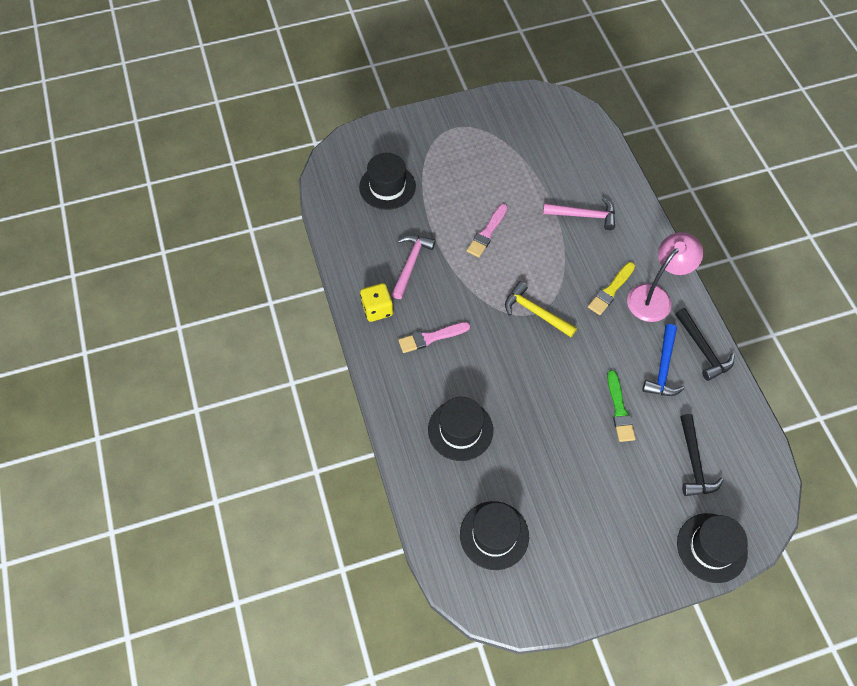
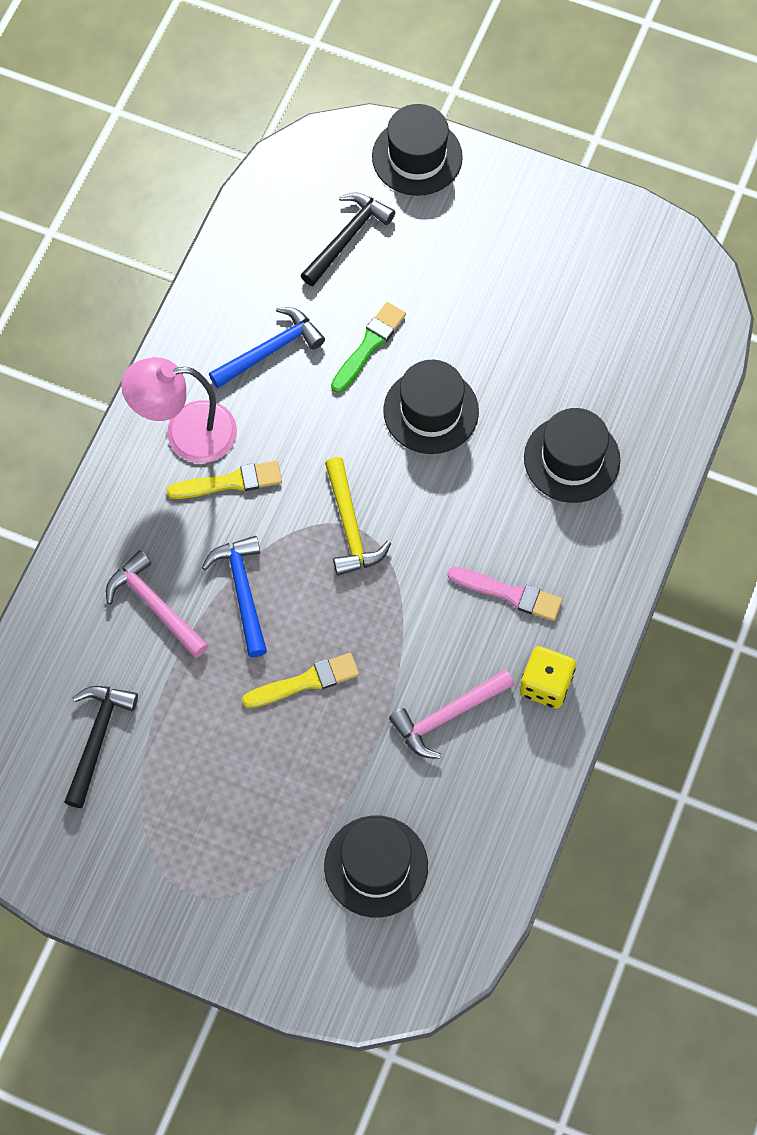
camera: 140 degrees left, 5 degrees up
black hat [460,501,529,570] -> black hat moved to [383,360,479,454]
pink brush [467,204,508,257] -> yellow brush [242,653,359,708]
black hammer [675,308,734,381] -> black hammer moved to [65,686,138,808]
none -> blue hammer [202,536,267,657]

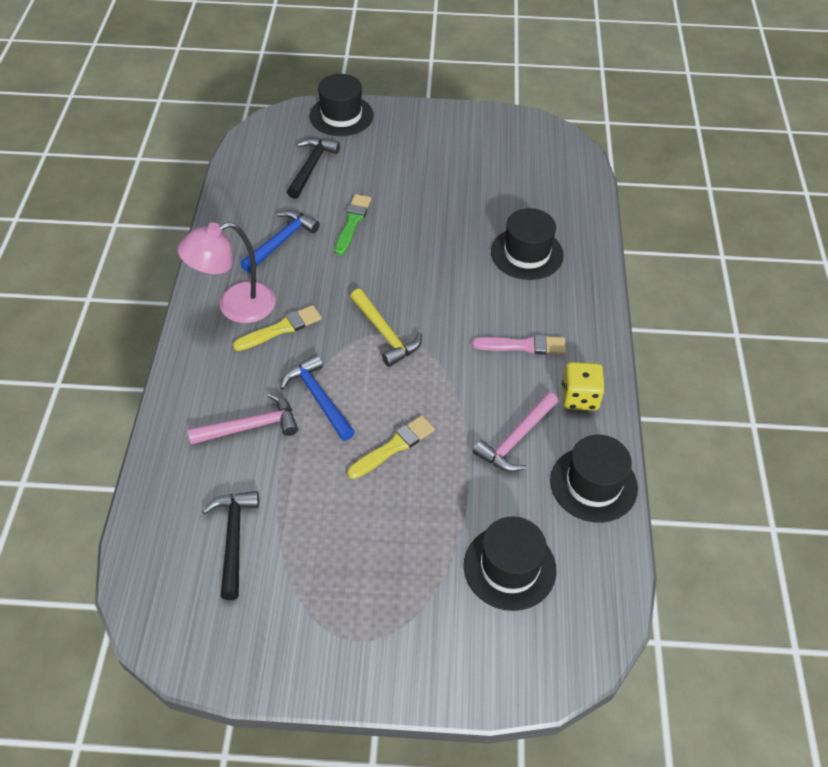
camera: 20 degrees left, 15 degrees down
pink hammer [106,550,208,658] -> pink hammer turned 135 degrees clockwise [187,393,298,445]
black hat [383,360,479,454] -> black hat moved to [550,435,638,523]

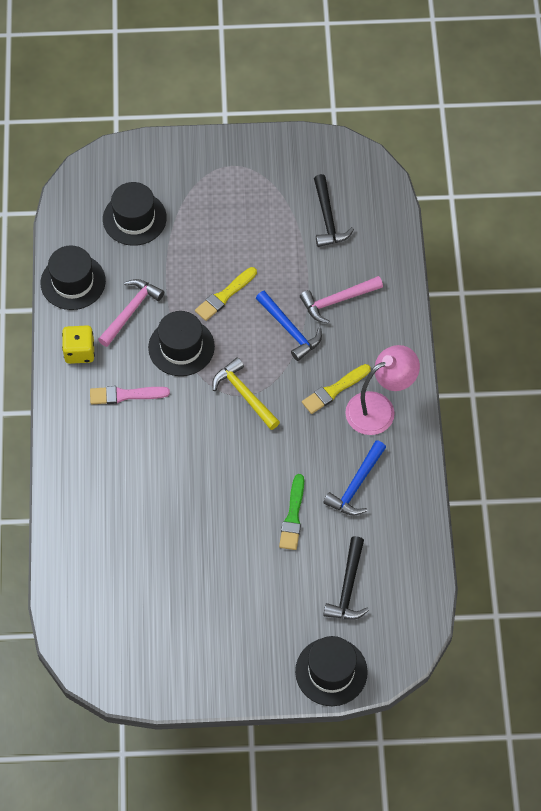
camera: 175 degrees right, 10 degrees up
black hat [491,208,564,280] -> black hat moved to [148,311,215,376]

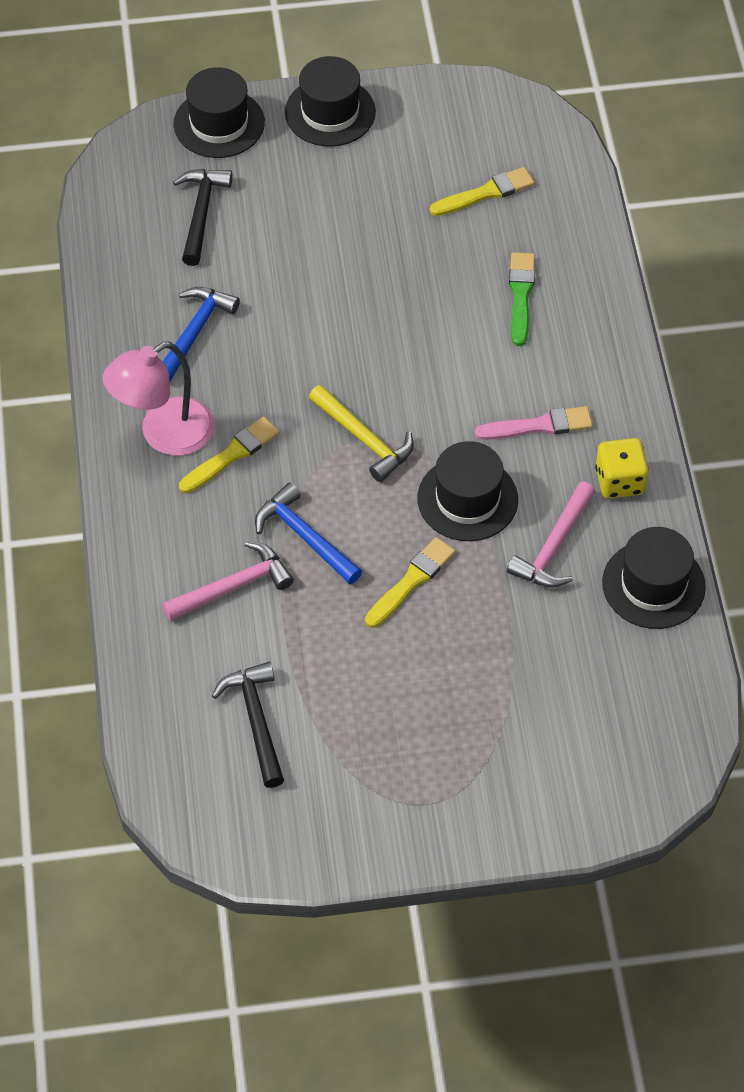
camera: 175 degrees right, 5 degrees down
black hat [103,182,167,246] -> black hat moved to [285,56,376,147]
green brush [279,474,304,550] -> green brush moved to [509,252,535,346]
none -> yellow brush [430,167,535,216]

